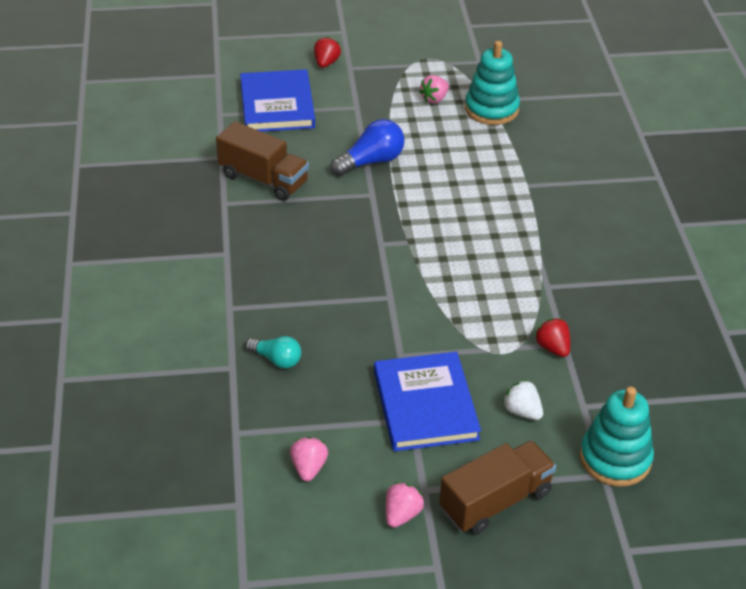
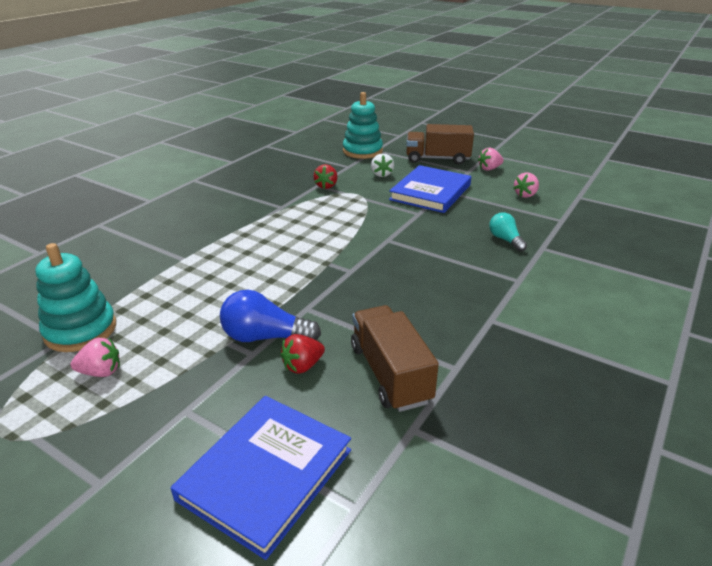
camera: 140 degrees left, 10 degrees down
red strawberry [314,37,341,68] -> red strawberry moved to [280,334,325,374]

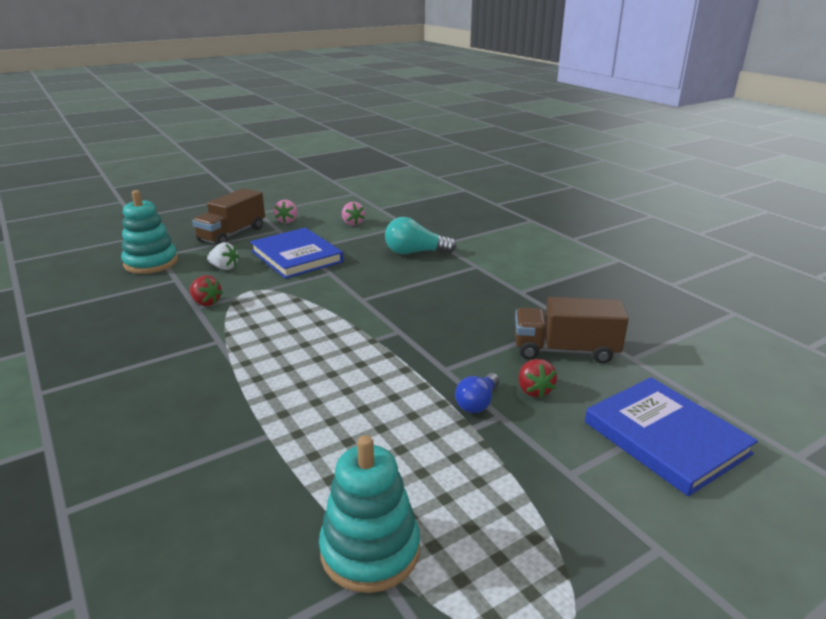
camera: 65 degrees left, 5 degrees down
pink strawberry [71,338,120,377] -> none
blue light bulb [220,290,321,342] -> blue light bulb [455,373,500,413], size x0.64
turquoise light bulb [489,212,527,252] -> turquoise light bulb [385,217,457,254], size x1.55

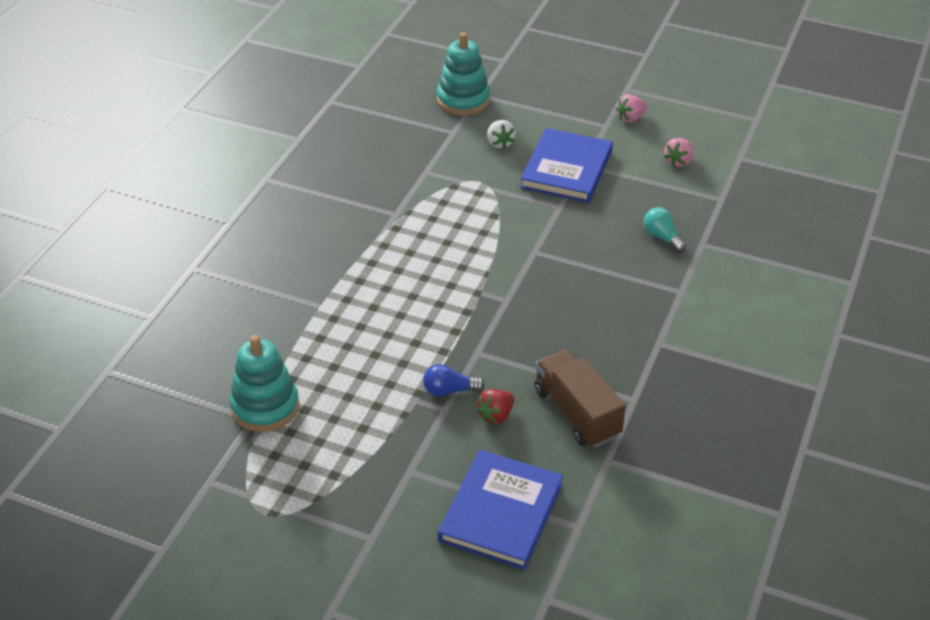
camera: 55 degrees right, 15 degrees up
red strawberry [190,275,223,306] -> none
brown truck [192,188,265,245] -> none
turquoise light bulb [385,217,457,254] -> turquoise light bulb [644,207,686,252], size x0.64

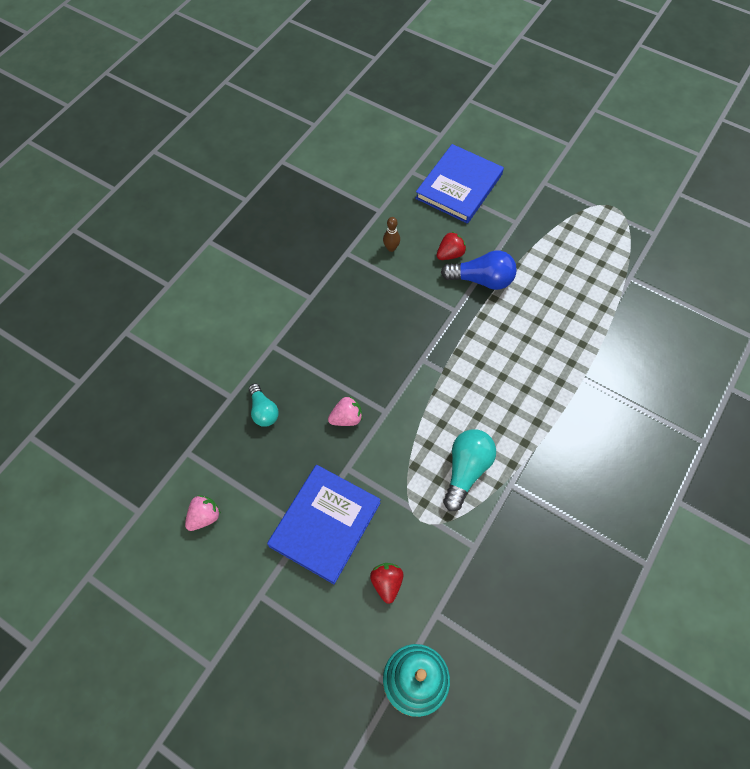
camera: 170 degrees left, 20 degrees up
turquoise stacking toy [230,335,299,432] -> none
blue light bulb [423,364,485,397] -> blue light bulb [441,250,517,290], size x1.55
white strawberry [487,120,516,149] -> red strawberry [370,563,404,604]
brown truck [534,349,626,448] -> brown bowling pin [383,217,400,252]
pink strawberry [616,94,647,123] -> pink strawberry moved to [328,397,362,426]
none -> turquoise light bulb [443,429,496,511]

